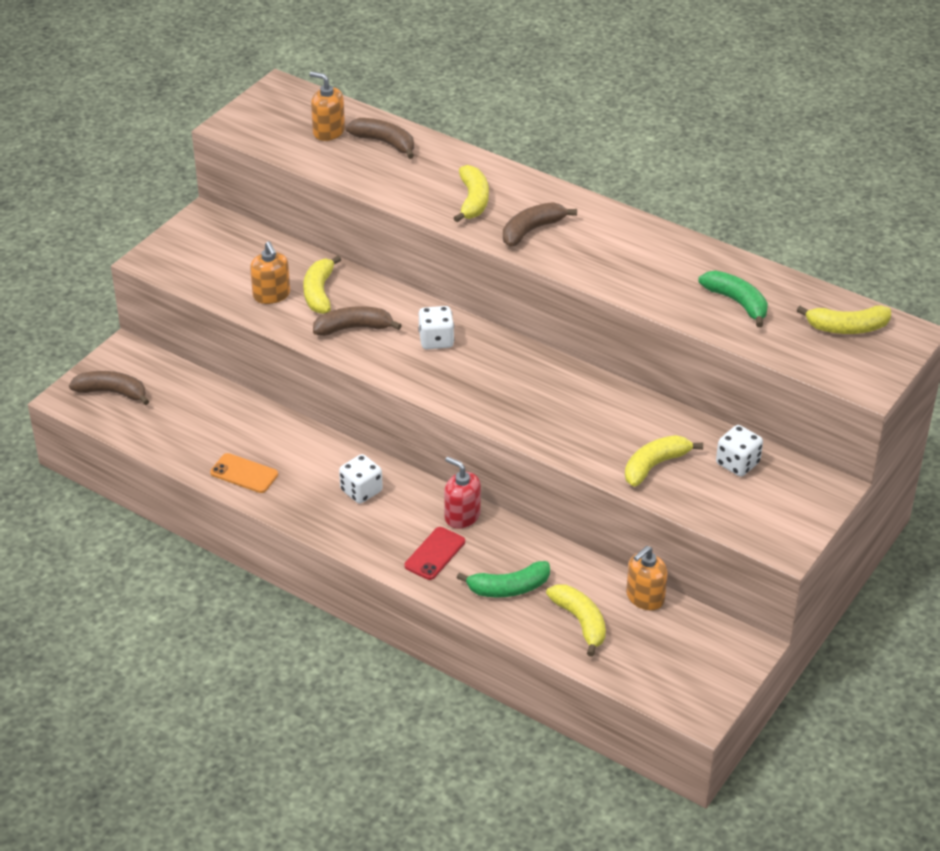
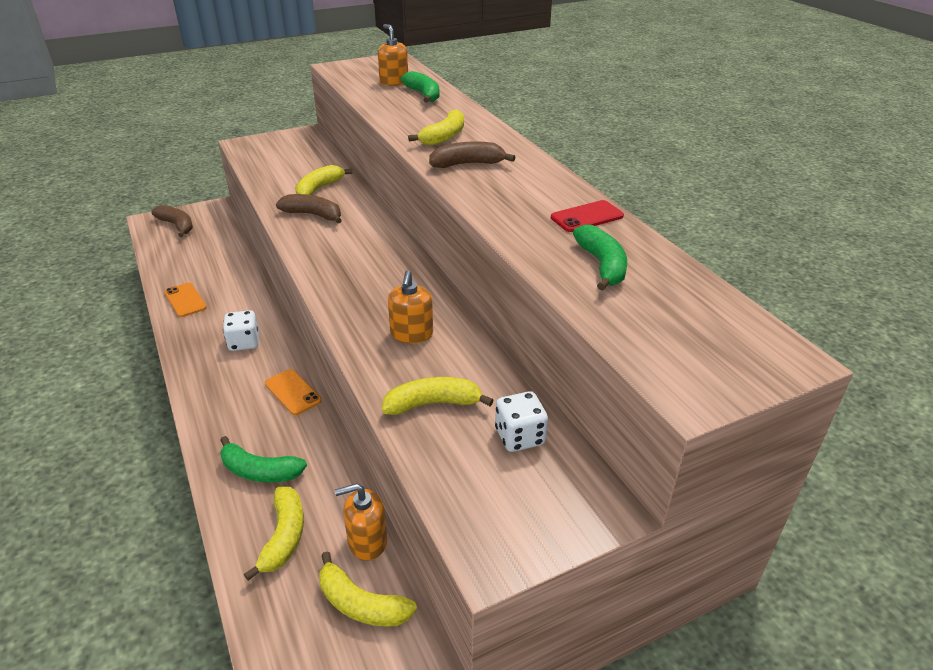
camera: 30 degrees right, 5 degrees down
orange soap dispenser [250,241,290,304] -> orange soap dispenser moved to [388,270,433,343]
brown banana [346,118,414,159] -> green banana [401,71,439,103]
red phone [404,527,465,580] -> red phone moved to [551,200,624,232]
white dice [418,306,454,349] -> none
red soap dispenser [444,457,481,528] -> orange phone [265,369,322,415]
yellow banana [797,305,891,334] -> yellow banana moved to [319,551,417,627]

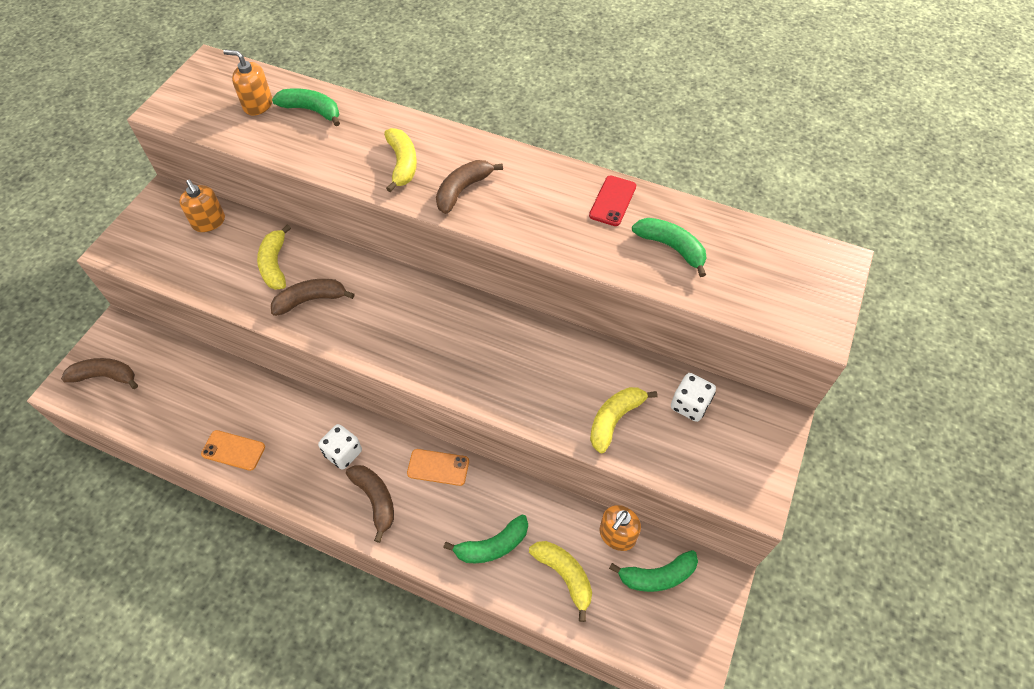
camera: 40 degrees left, 20 degrees up
yellow banana [319,551,417,627] -> green banana [609,550,698,592]
orange soap dispenser [388,270,433,343] -> orange soap dispenser moved to [179,180,225,232]
none -> brown banana [346,465,394,543]

